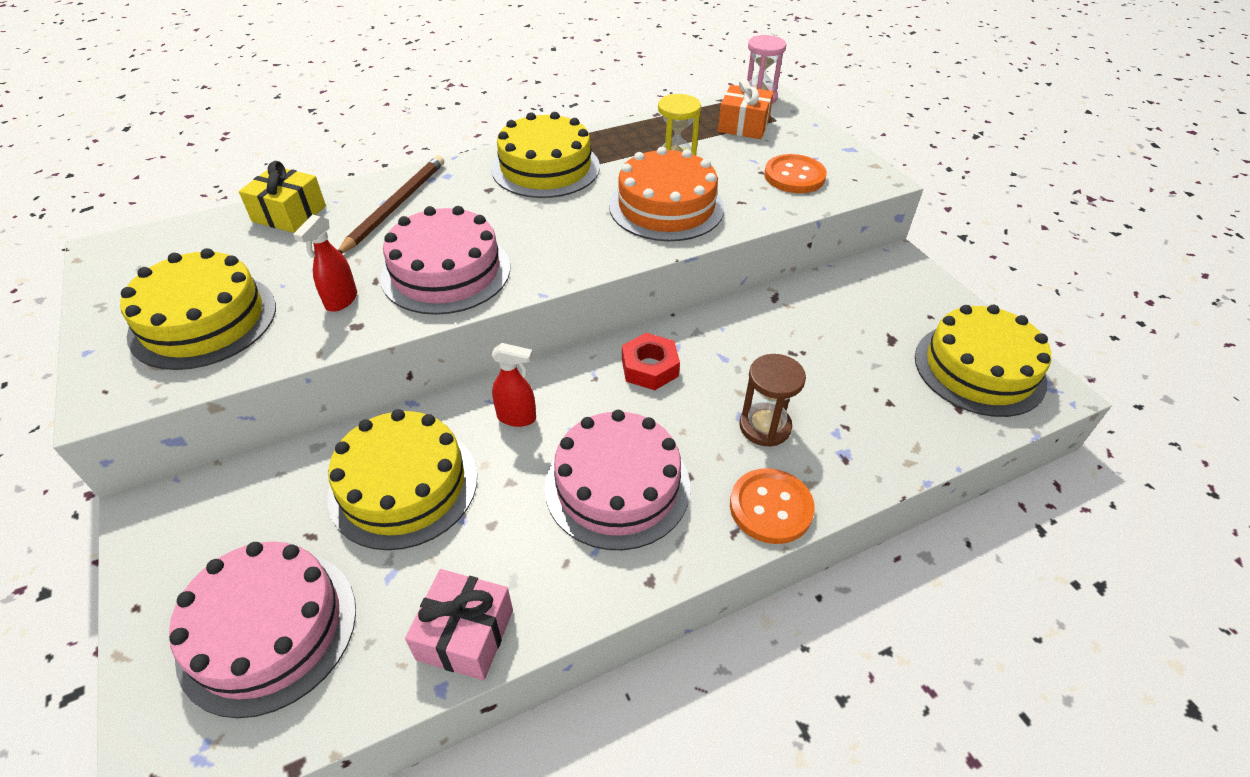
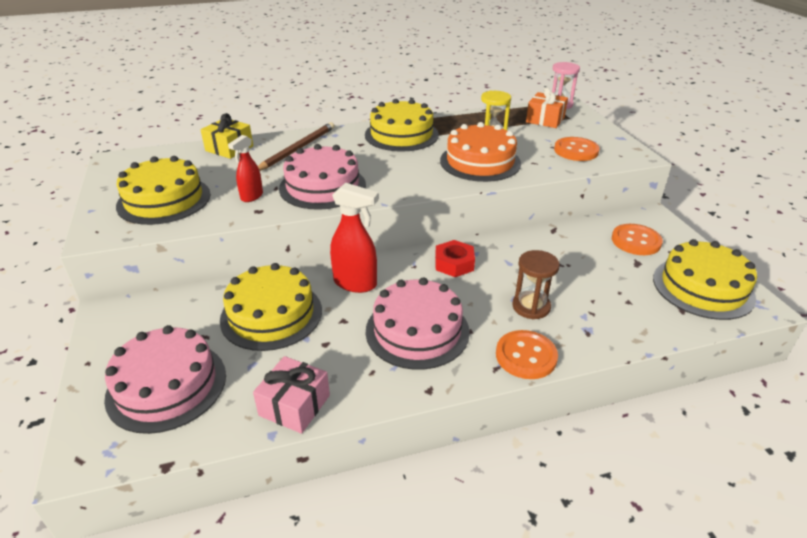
camera: 10 degrees right, 10 degrees down
red spray bottle [491,343,536,427] -> red spray bottle [330,183,379,293], size x1.61
none -> orange button [612,224,663,255]

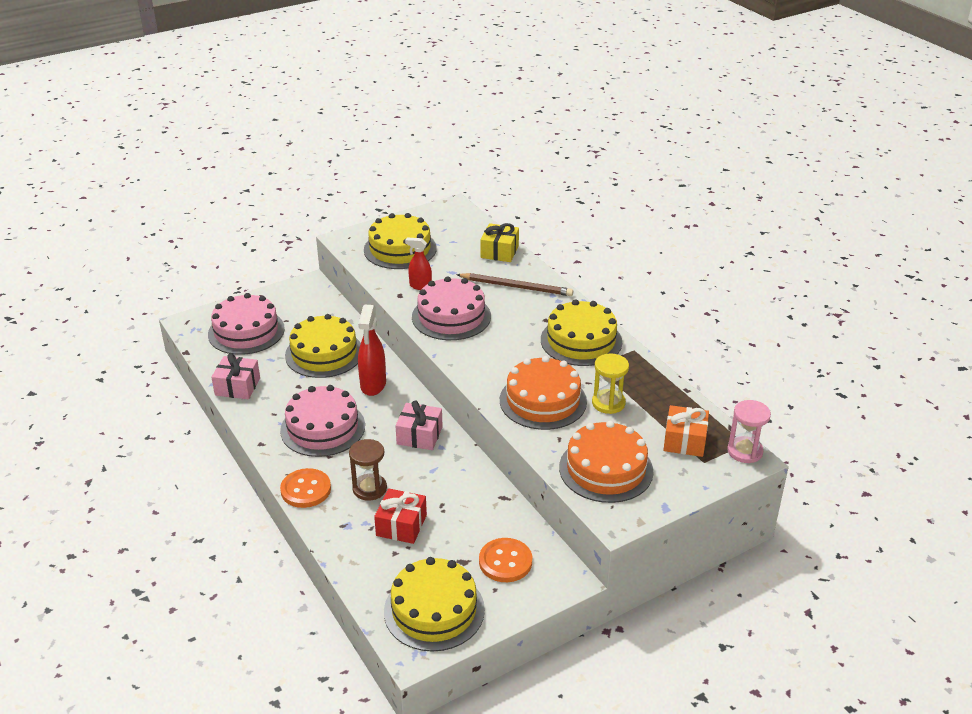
camera: 75 degrees right, 0 degrees up
red nut [435,240,475,277] -> pink gift [395,400,443,450]
orange button [554,137,600,161] -> orange cake [559,421,653,503]
none -> red gift [374,488,427,544]

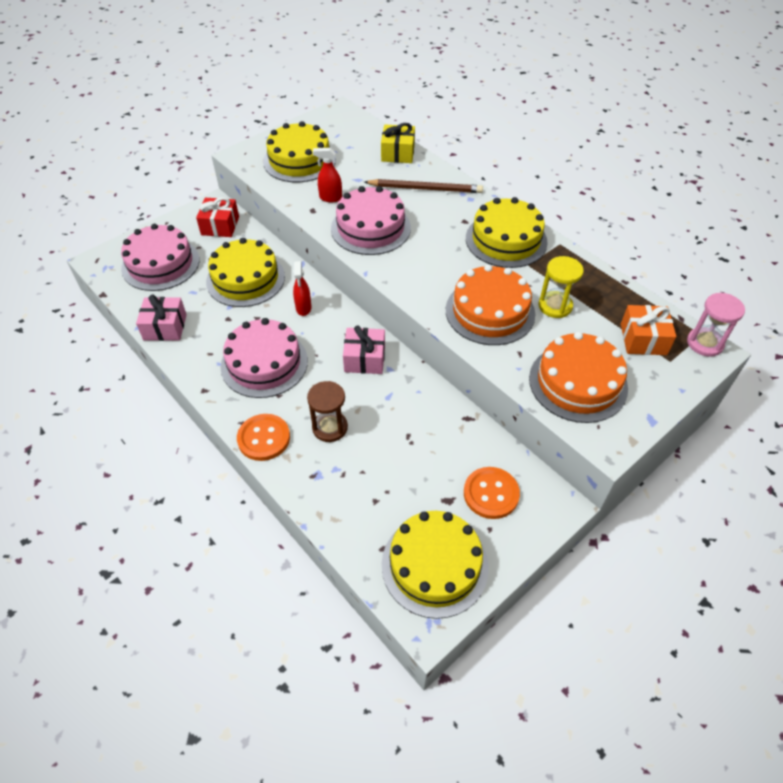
camera: 10 degrees left, 15 degrees up
red spray bottle [358,305,386,396] -> red spray bottle [293,261,312,316], size x0.62
red gift [374,488,427,544] -> red gift moved to [196,197,239,237]

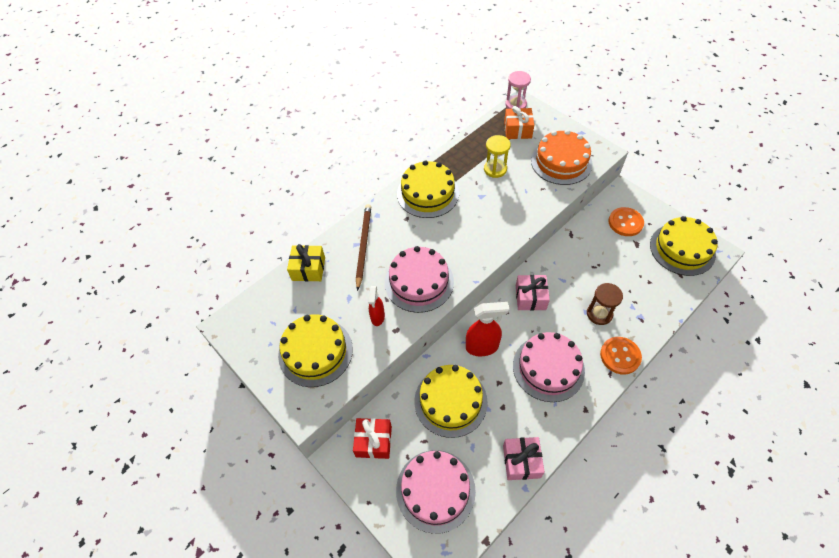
camera: 90 degrees left, 5 degrees up
red spray bottle [293,261,312,316] -> red spray bottle [466,302,509,357], size x1.61
orange cake [446,264,535,345] -> none

